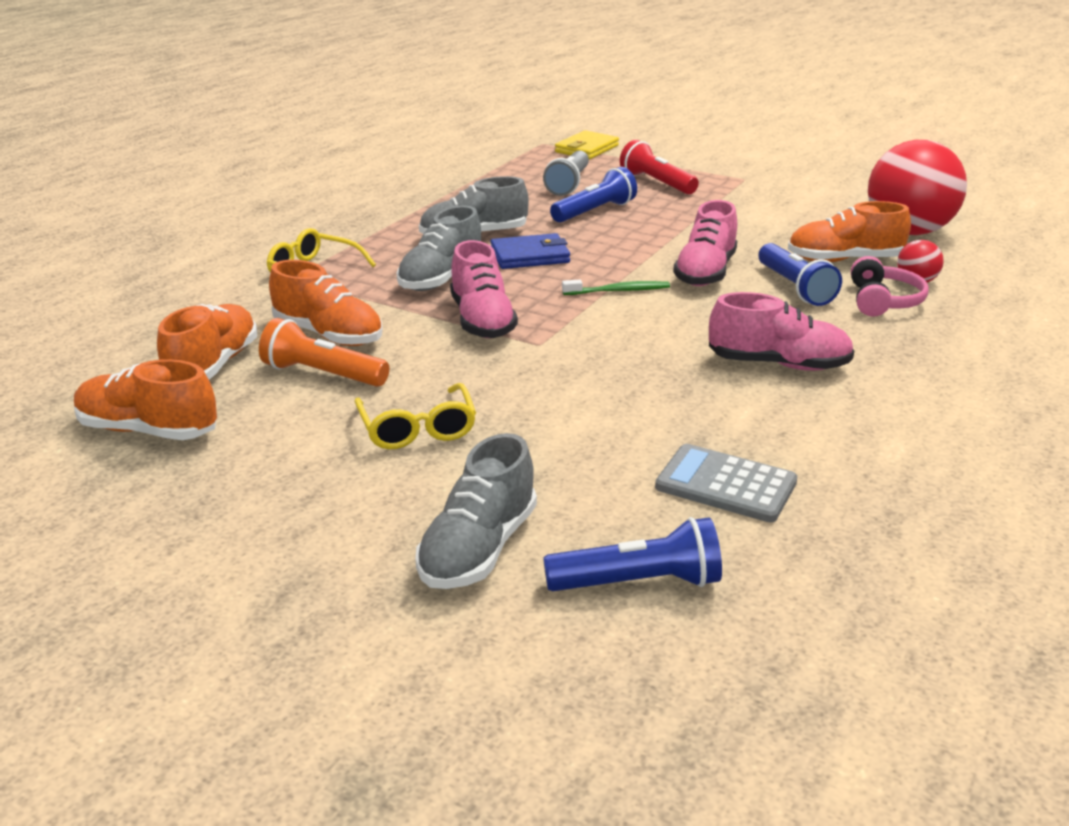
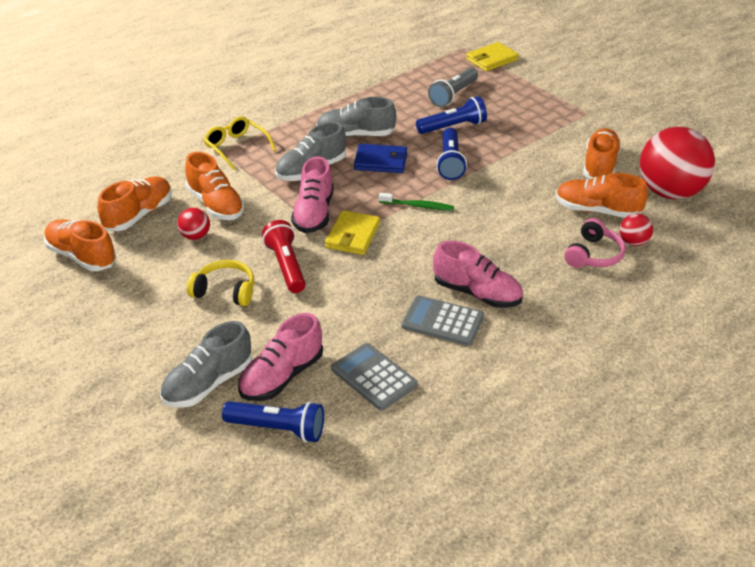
camera: 20 degrees right, 10 degrees up
orange flashlight [259,318,389,387] -> red ball [177,208,210,240]
yellow glasses [355,383,476,449] -> yellow headphones [187,260,254,306]
red flashlight [620,140,699,194] -> red flashlight moved to [262,220,306,293]
pink shoe [673,200,737,286] -> pink shoe moved to [238,313,323,401]
blue flashlight [758,243,842,306] -> blue flashlight moved to [437,128,467,180]
none -> yellow wallet [325,210,380,255]
none -> grey calculator [402,295,484,346]
none -> orange shoe [583,128,621,179]

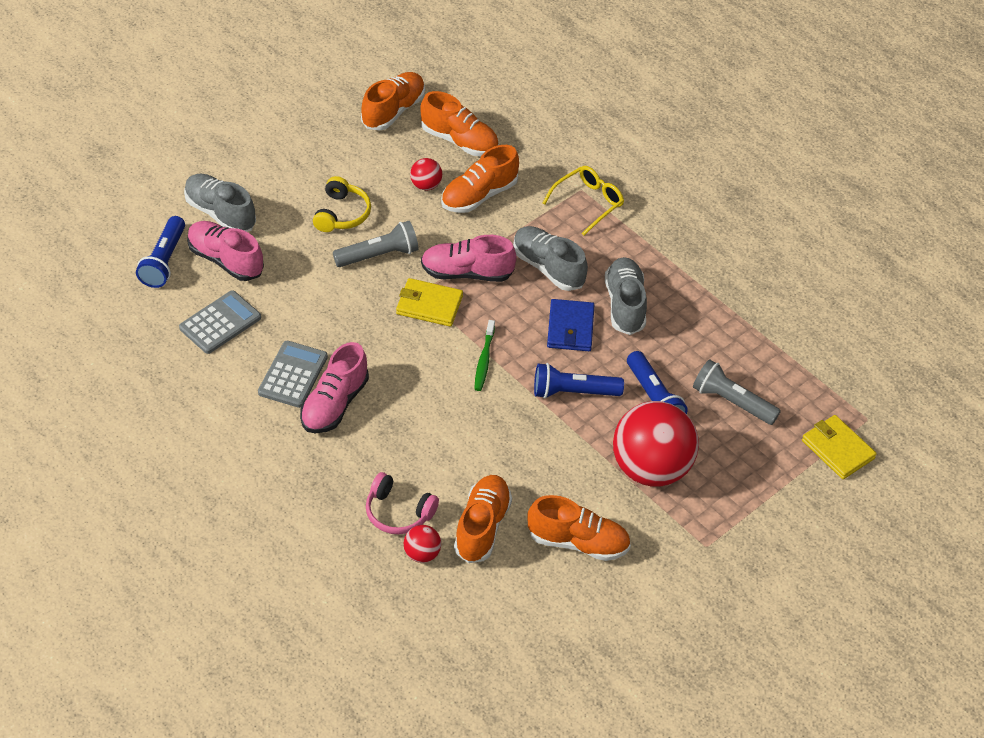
camera: 85 degrees right, 10 degrees up
red flashlight [262,220,306,293] -> grey flashlight [333,221,419,267]
red ball [640,127,715,199] -> red ball moved to [613,401,699,487]

